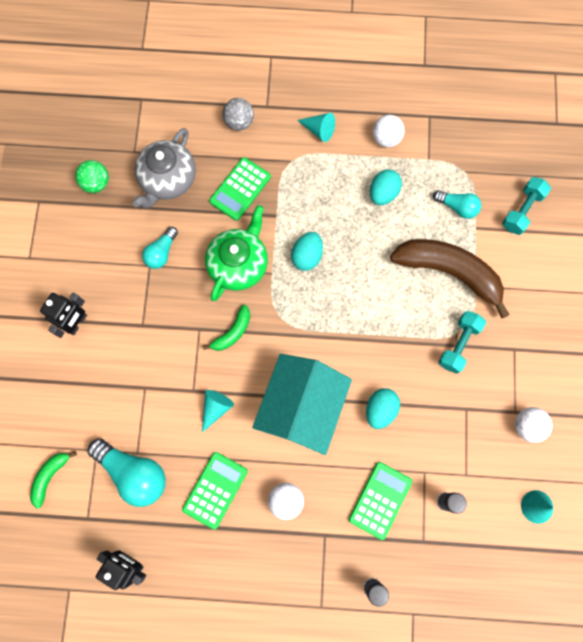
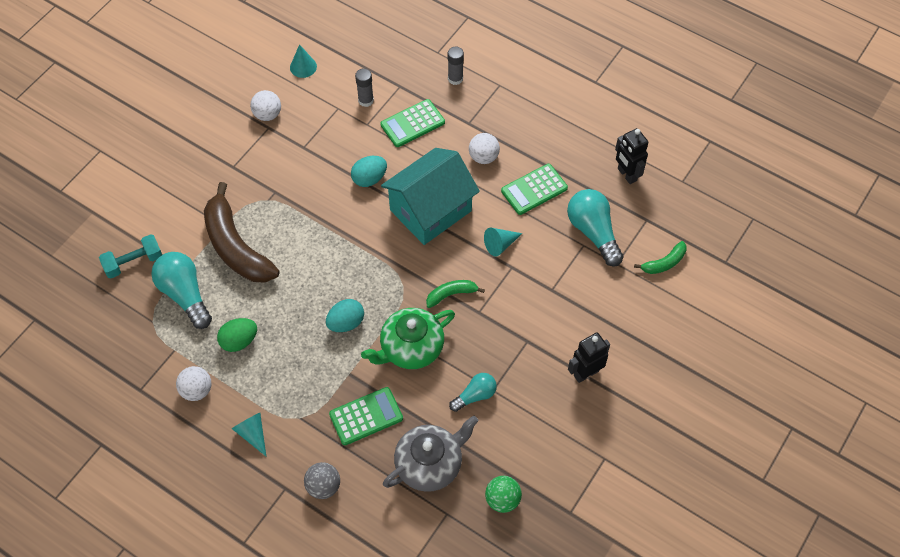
camera: 150 degrees left, 15 degrees down
turquoise egg [370,170,402,205] -> green egg [217,318,257,352]
turquoise light bulb [433,190,481,219] -> turquoise light bulb [151,252,212,329], size x1.70
turquoise dumbbell [438,311,486,374] -> none

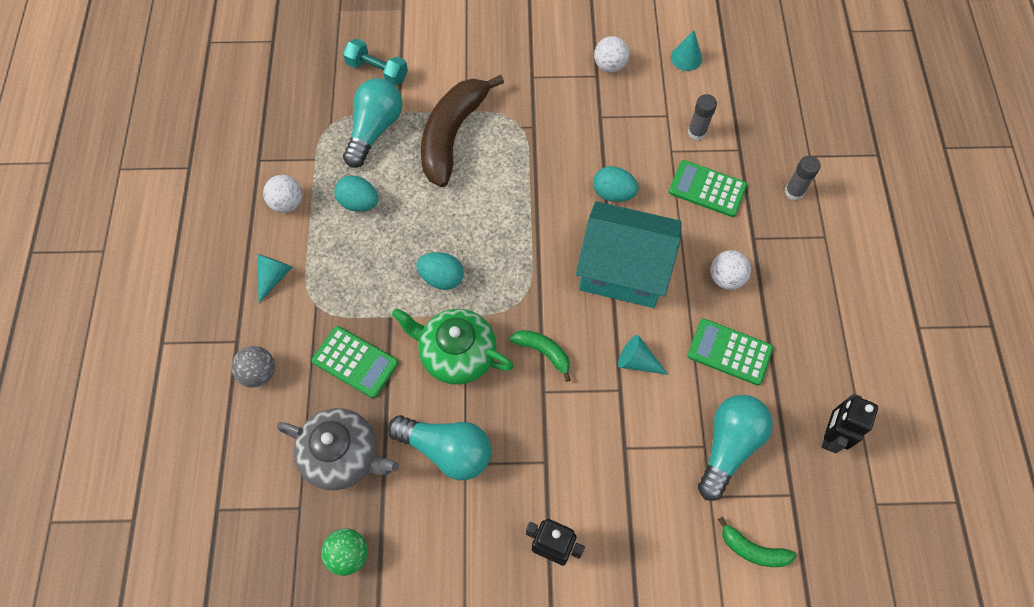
camera: 55 degrees right, 5 degrees up
green egg [217,318,257,352] -> turquoise egg [334,175,378,212]
turquoise light bulb [449,373,497,412] -> turquoise light bulb [388,415,491,480], size x1.70

